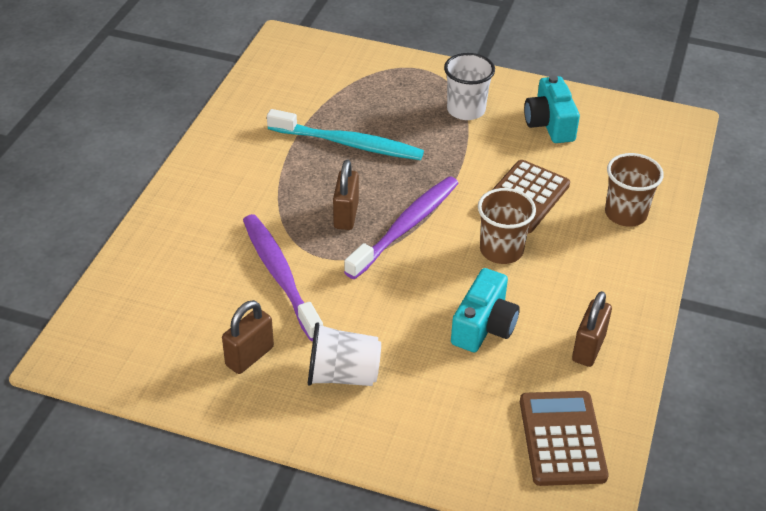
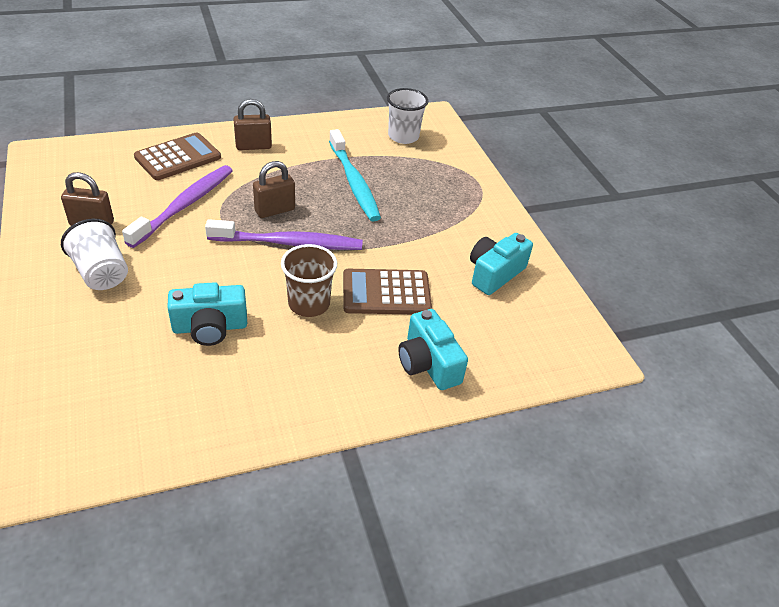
camera: 50 degrees right, 0 degrees up
white cup [444,53,495,120] -> white cup moved to [387,88,428,144]
brown calculator [520,391,609,486] -> brown calculator moved to [134,132,221,180]
brown padlock [572,291,612,367] -> brown padlock moved to [233,99,272,150]
brown cup [605,153,664,227] -> turquoise camera [398,309,468,390]

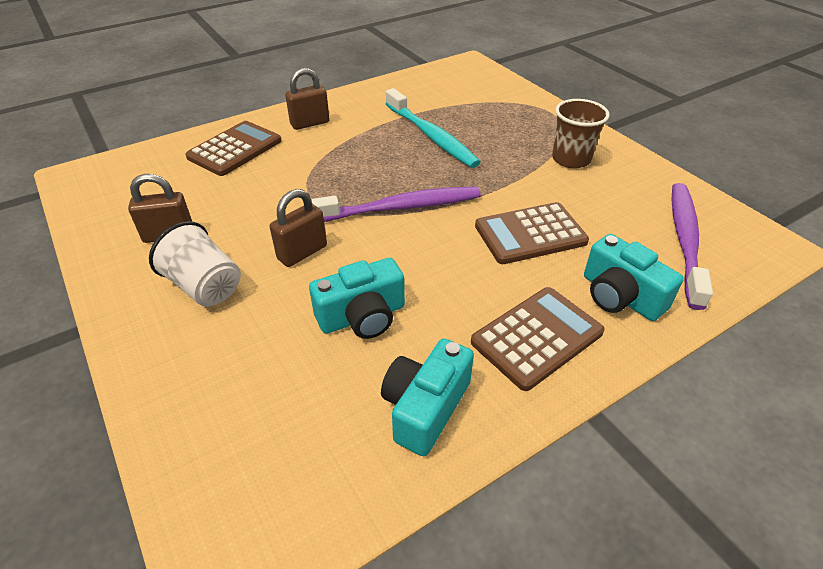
camera: 10 degrees left, 0 degrees up
purple toothbrush [122,165,233,248] -> purple toothbrush moved to [671,183,713,310]
brown padlock [253,161,295,218] -> brown padlock moved to [270,189,327,267]
brown cup [281,244,337,317] -> brown cup moved to [552,99,610,168]
white cup [387,88,428,144] -> none
turquoise camera [470,233,533,295] -> turquoise camera moved to [381,338,474,456]
none -> brown calculator [471,287,605,391]

